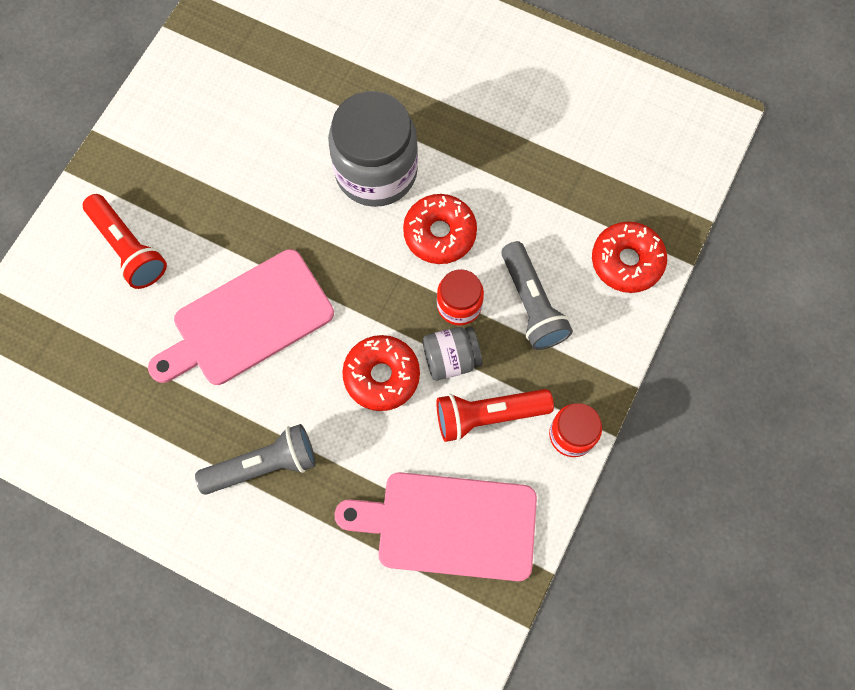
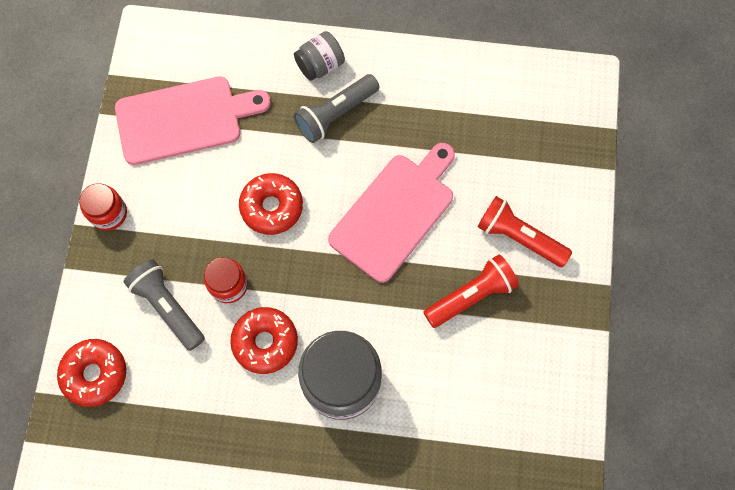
camera: 160 degrees right, 0 degrees up
grey jar [423,327,482,380] -> grey jar moved to [294,31,345,81]
red flashlight [436,389,554,442] -> red flashlight moved to [423,254,519,328]

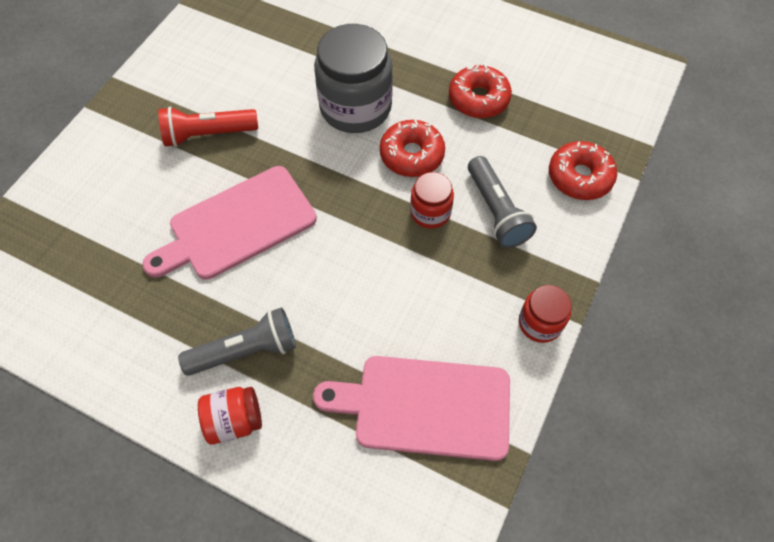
camera: 160 degrees left, 10 degrees down
red donut [239,173,303,235] -> red donut moved to [449,64,512,118]
grey jar [294,31,345,81] -> red jar [198,387,262,444]
red flashlight [477,196,572,267] -> none

